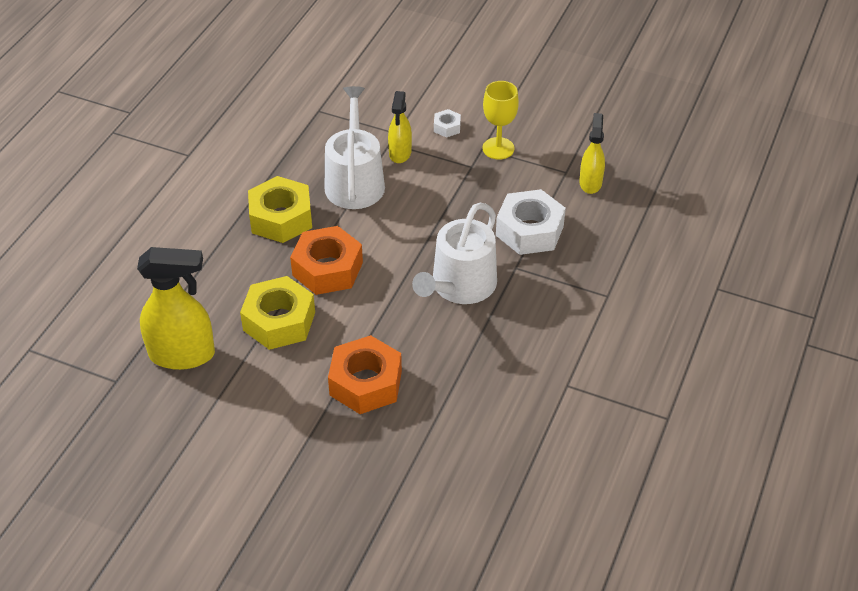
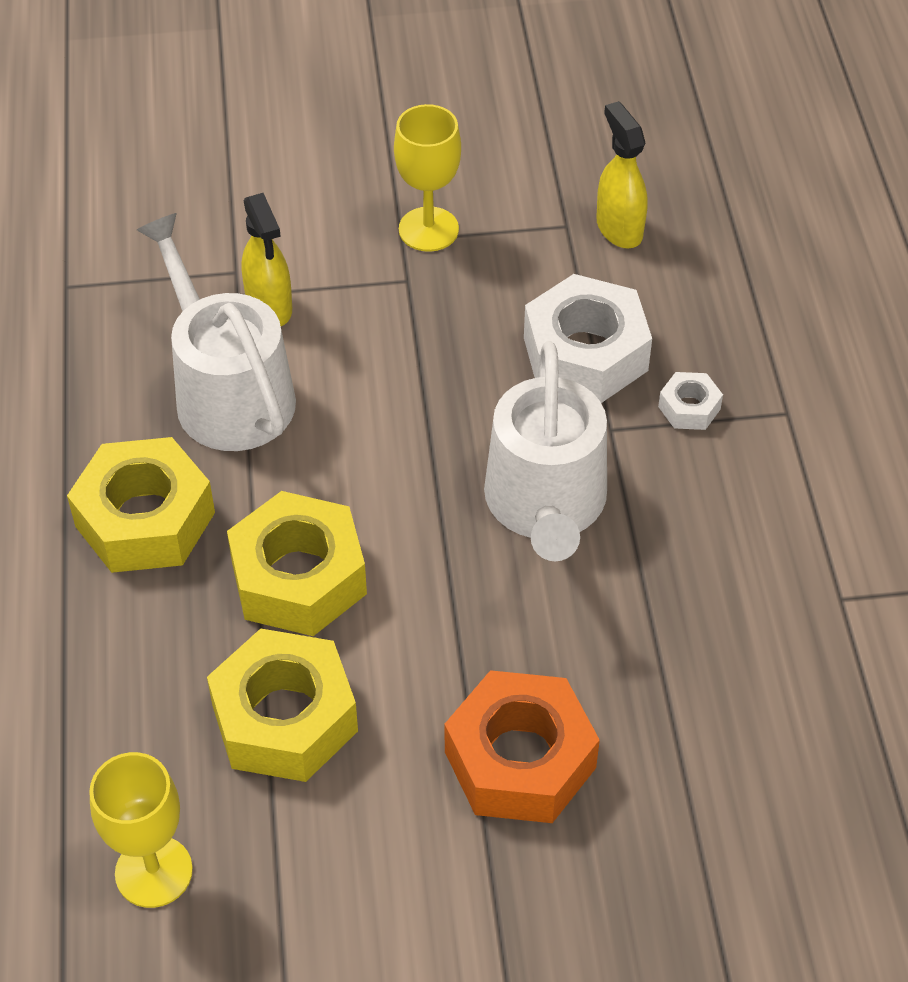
camera: 30 degrees left, 5 degrees up
yellow spray bottle [137,247,215,370] -> yellow goblet [89,752,193,908]
orange nut [290,226,363,295] -> yellow nut [227,491,367,636]
white nut [434,109,461,138] -> white nut moved to [658,372,723,430]

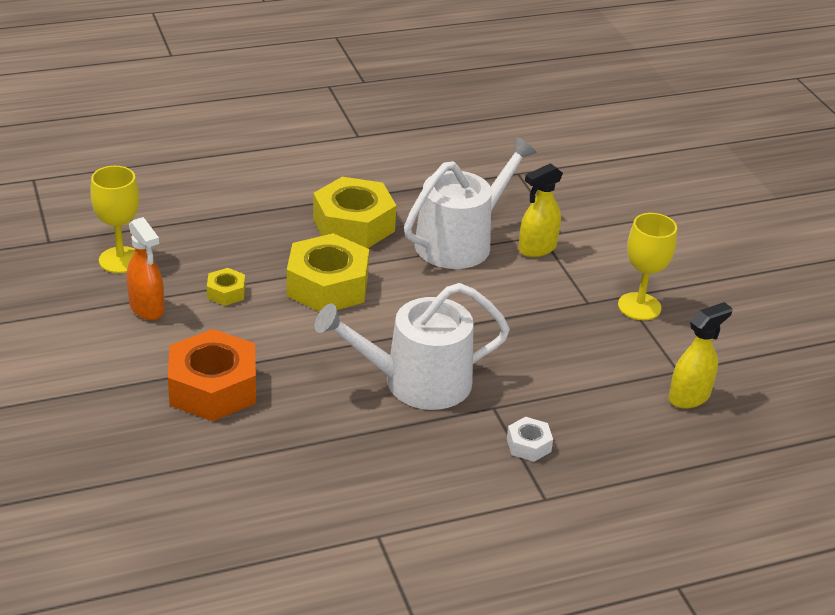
camera: 75 degrees right, 15 degrees down
yellow nut [207,628,358,782] -> yellow nut [207,268,245,306], size x0.47
white nut [524,274,652,403] -> none
none -> orange spray bottle [127,217,164,320]

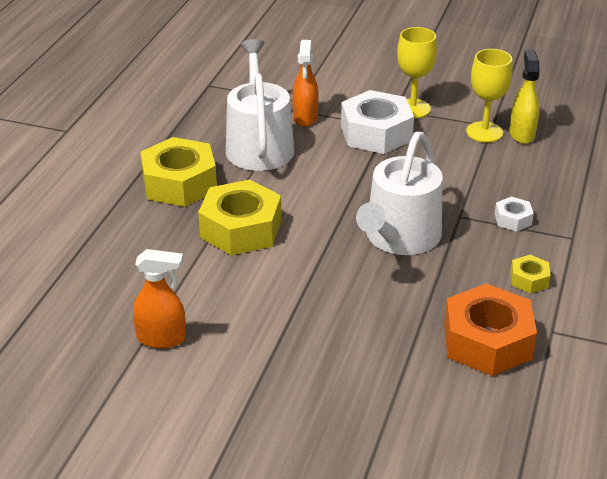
camera: 50 degrees left, 0 degrees up
yellow goblet [90,166,139,273] -> yellow goblet moved to [466,49,513,142]
orange nut [168,329,256,421] -> orange nut moved to [444,284,537,376]
yellow nut [207,268,245,306] -> yellow nut moved to [511,255,550,293]
yellow spray bottle [519,163,563,257] -> orange spray bottle [292,40,319,127]
none -> white nut [341,90,414,154]

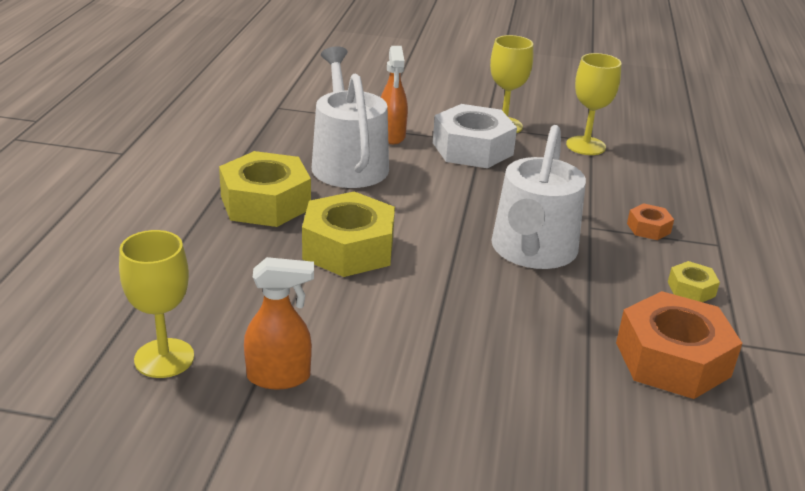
camera: 10 degrees left, 5 degrees down
white nut [495,197,534,232] -> orange nut [627,203,674,240]
yellow spray bottle [510,50,540,144] -> none
none -> yellow goblet [119,230,194,378]

